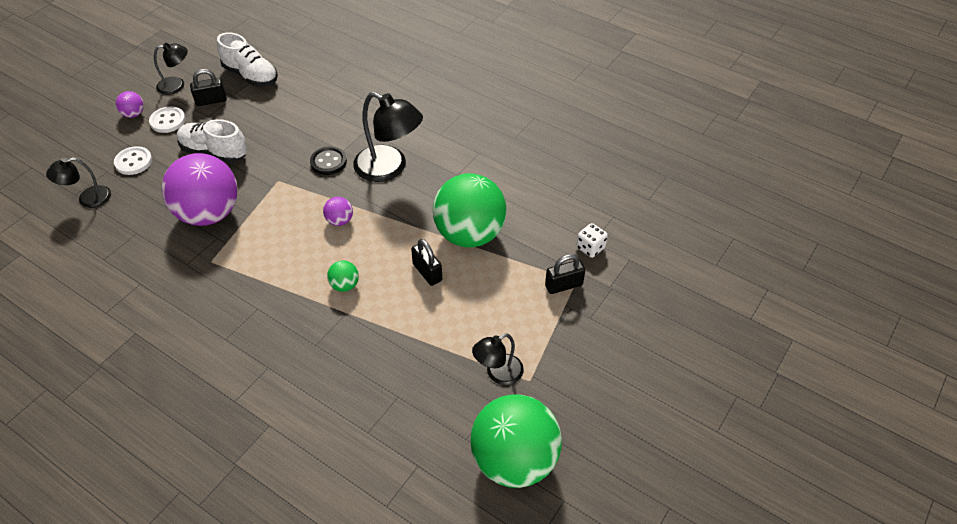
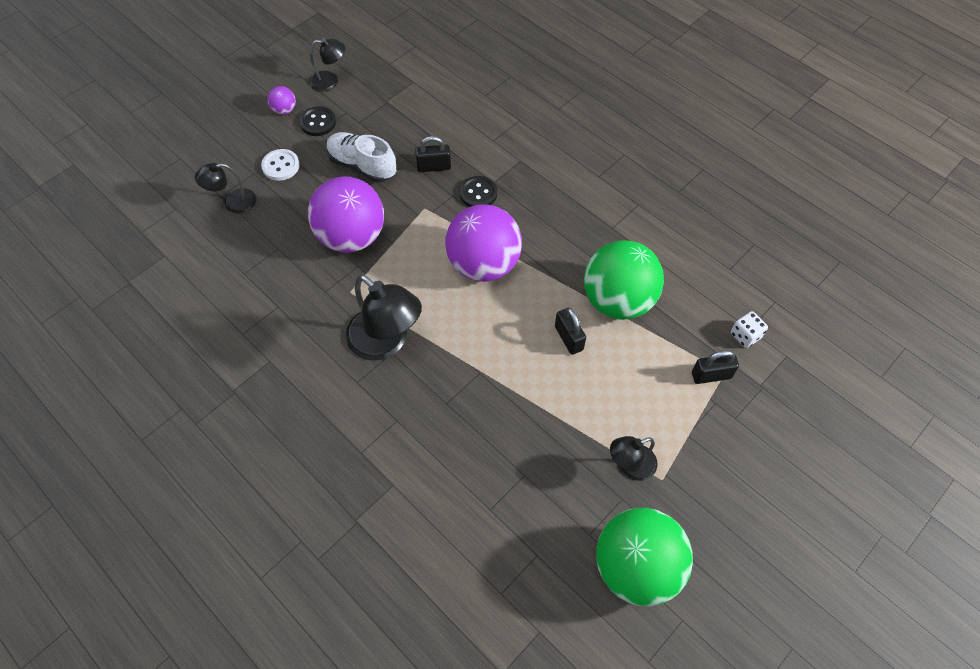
camera: 10 degrees right, 10 degrees up
white button [149,107,186,133] -> black button [299,106,336,136]
black padlock [190,69,227,106] -> black padlock moved to [415,136,451,172]
white shoe [217,32,278,87] -> none
purple ball [323,197,353,226] -> purple ball [445,204,522,282], size x2.43
green ball [327,261,359,292] -> none
black lamp [353,92,423,182] -> black lamp moved to [345,275,422,361]

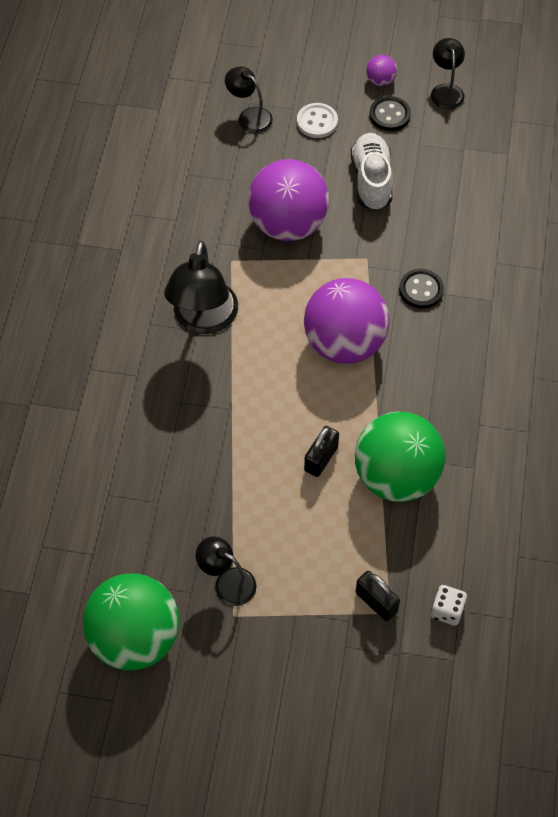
camera: 55 degrees right, 0 degrees up
black lamp [309,38,345,92] -> black lamp turned 150 degrees counterclockwise [431,38,465,109]
black padlock [415,136,451,172] -> none

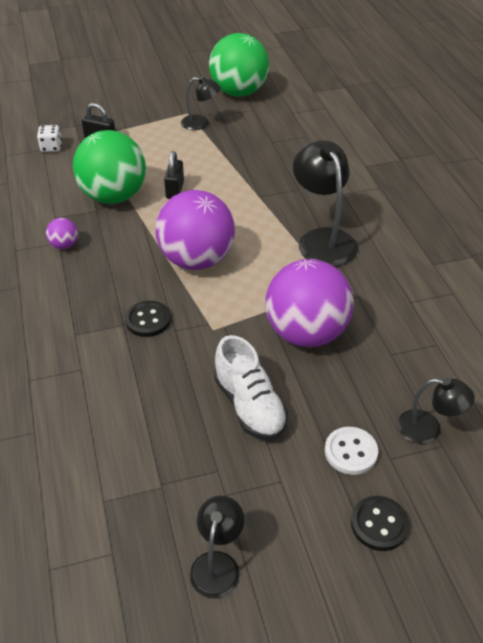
camera: 155 degrees right, 15 degrees down
purple ball [366,55,397,86] -> purple ball moved to [46,218,78,249]
black button [369,96,411,131] -> black button moved to [351,496,409,551]
black lamp [431,38,465,109] -> black lamp turned 135 degrees counterclockwise [190,496,245,599]

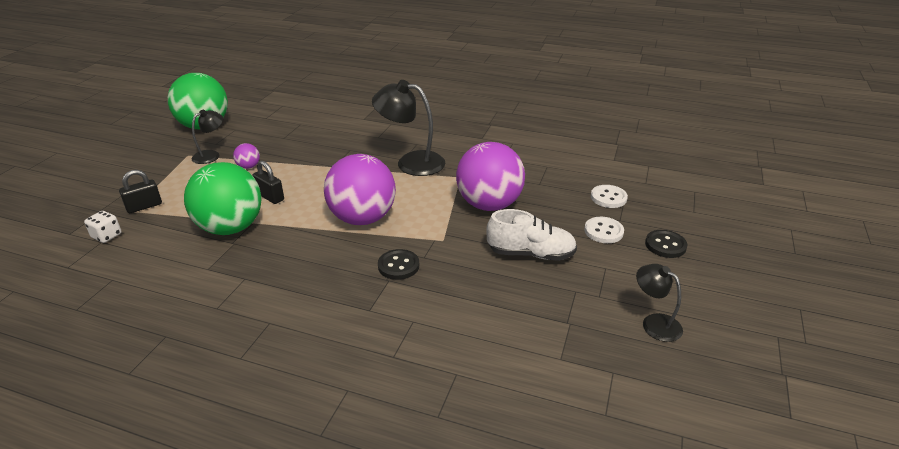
camera: 55 degrees left, 10 degrees down
purple ball [46,218,78,249] -> purple ball moved to [233,143,260,169]
black lamp [397,378,475,444] -> white button [591,185,628,208]

